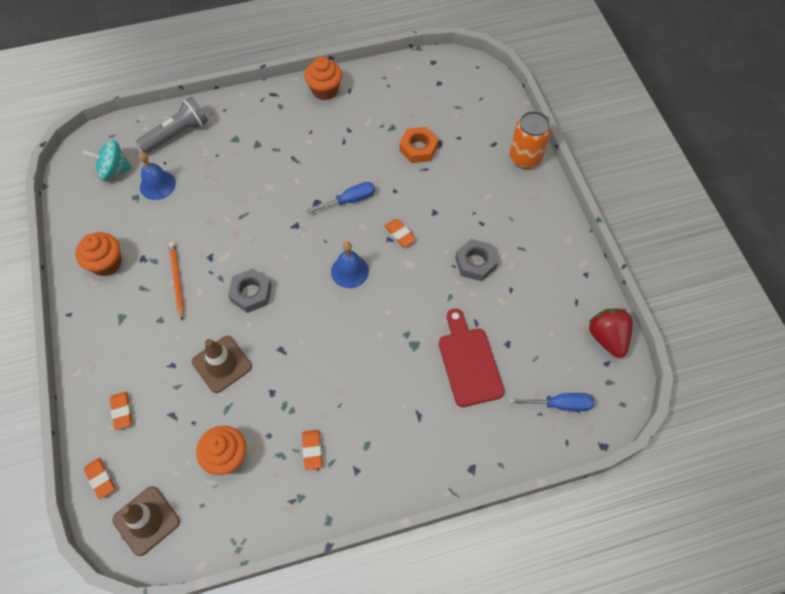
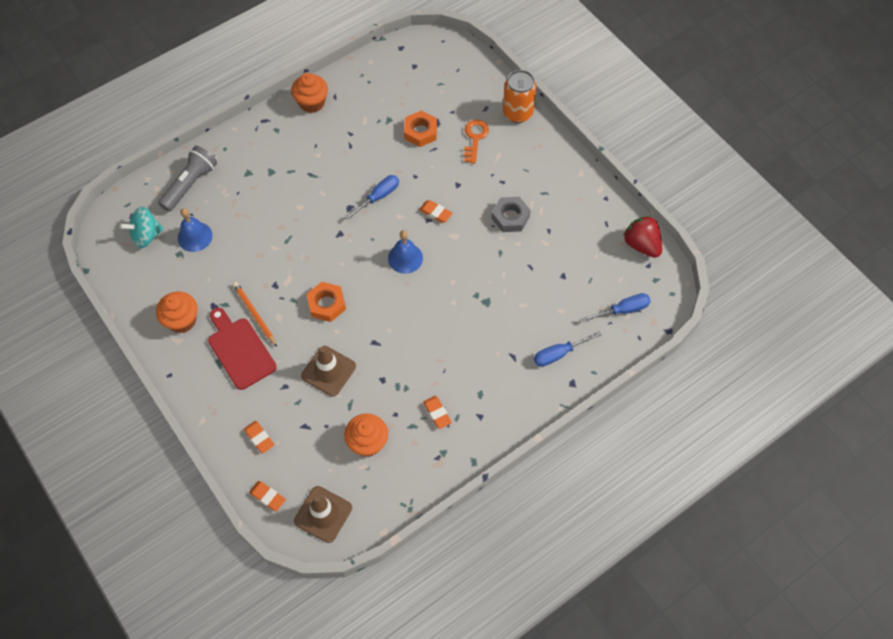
camera: 20 degrees left, 0 degrees up
grey nut [228,269,272,313] -> orange nut [306,282,346,322]
red cutting board [439,308,505,407] -> red cutting board moved to [208,308,277,390]
none -> orange key [464,119,489,164]
none -> blue screwdriver [534,331,601,367]

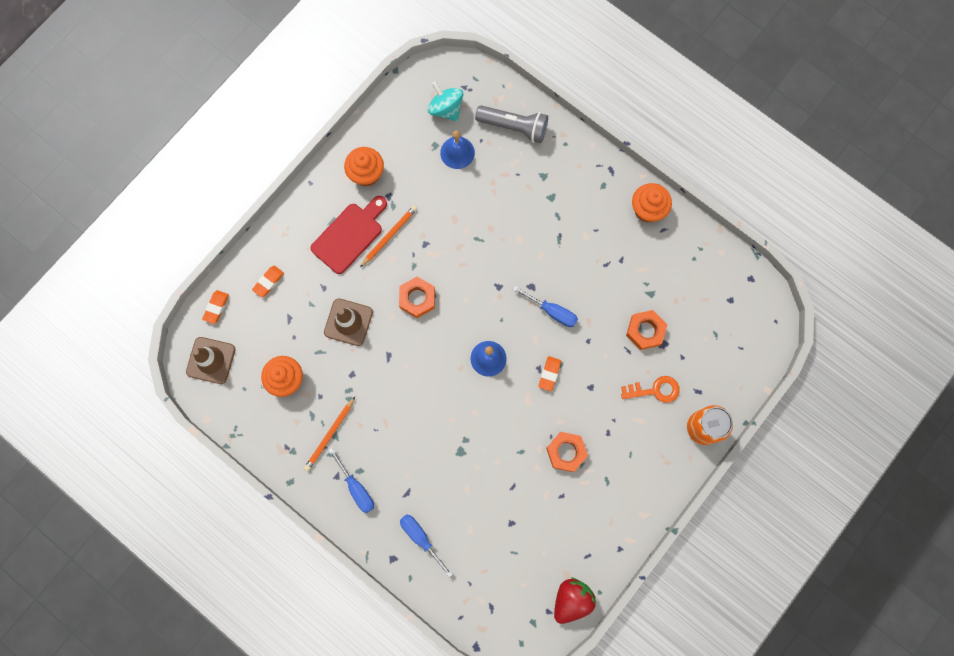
camera: 75 degrees right, 15 degrees up
orange eraser [423,396,452,429] -> orange pencil [304,397,355,471]
grey nut [491,197,531,232] -> orange nut [546,432,588,472]
blue screwdriver [582,293,651,322] -> blue screwdriver moved to [328,448,374,513]

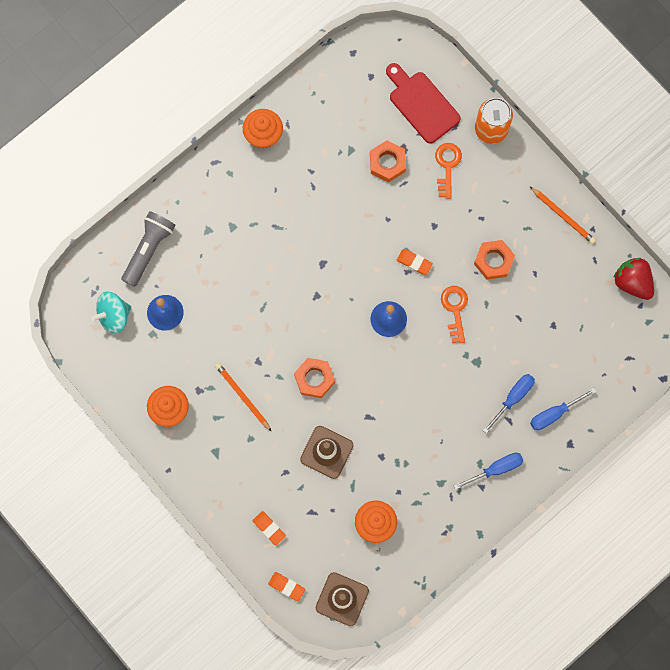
camera: 80 degrees left, 0 degrees up
orange pencil [304,397,355,471] -> orange pencil moved to [530,186,596,244]
red cutting board [311,196,387,274] -> red cutting board moved to [386,63,461,144]
blue screwdriver [513,286,578,327] -> blue screwdriver moved to [483,374,535,434]
none -> orange key [441,286,468,343]

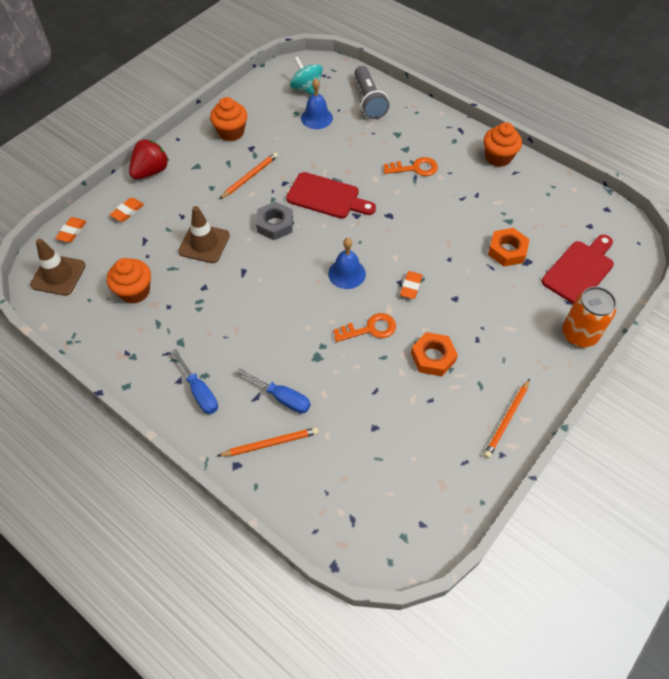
camera: 80 degrees right, 20 degrees down
grey flashlight [122,211,176,287] -> grey flashlight turned 60 degrees clockwise [354,66,389,119]
orange nut [294,358,335,398] -> grey nut [256,202,293,240]
orange key [435,143,462,199] -> orange key moved to [384,157,438,176]
blue screwdriver [530,388,596,430] -> orange pencil [217,427,319,456]
red strawberry [613,258,654,300] -> red strawberry moved to [129,139,169,179]
none -> red cutting board [286,172,376,219]

